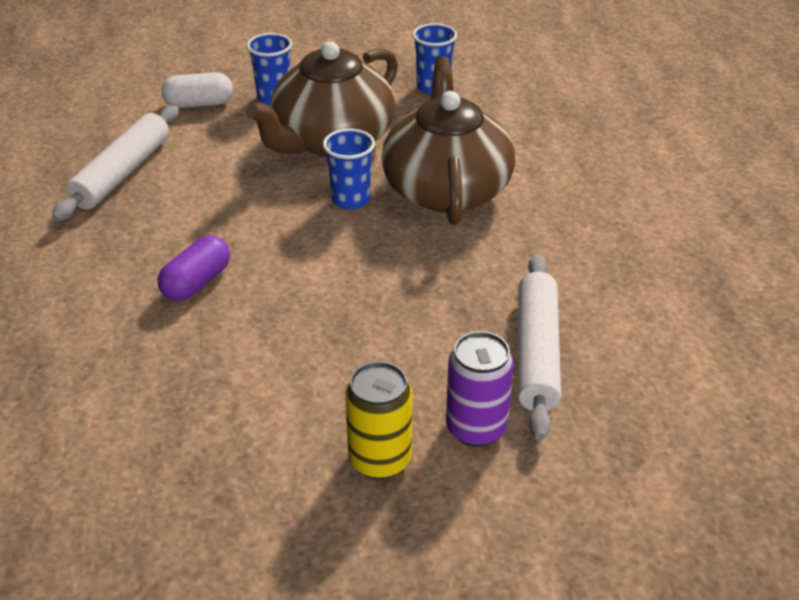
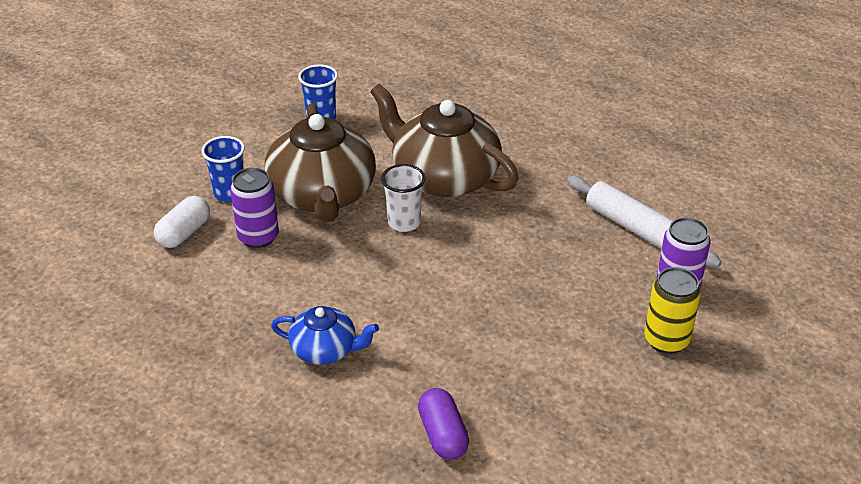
camera: 50 degrees left, 0 degrees up
white rolling pin [52,105,179,222] -> none
purple capsule [158,236,230,301] -> purple capsule moved to [418,388,469,460]
blue cup [323,129,375,210] -> white cup [381,164,425,232]
none -> purple can [230,168,279,248]
none -> blue teapot [271,306,379,365]

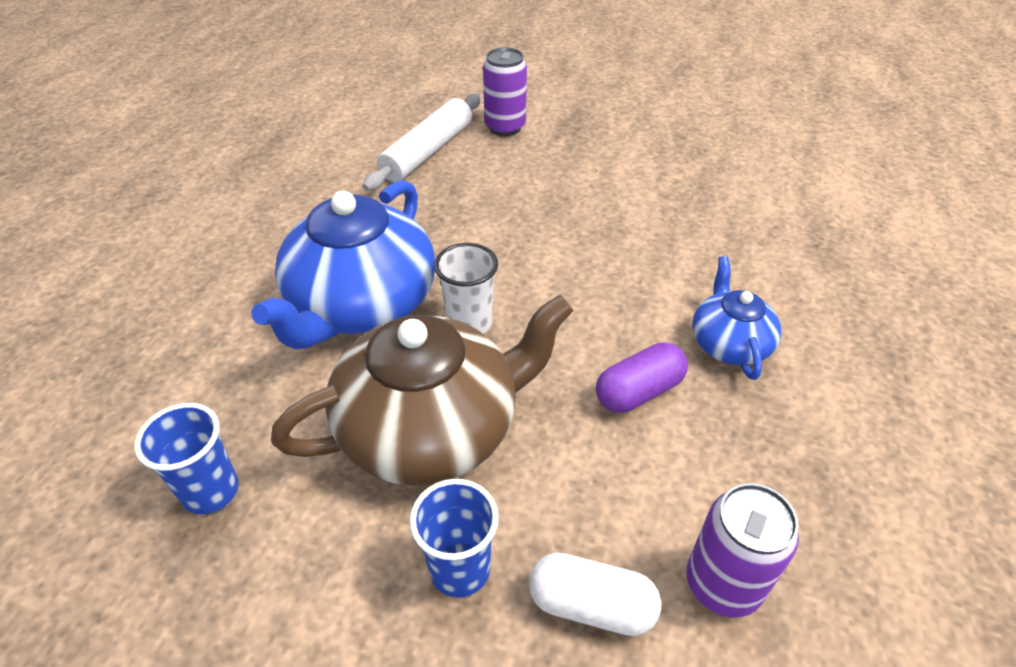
camera: 105 degrees left, 5 degrees up
purple can [230,168,279,248] -> purple can moved to [686,483,799,618]
brown teapot [370,84,519,197] -> blue teapot [251,180,435,349]
purple capsule [418,388,469,460] -> purple capsule moved to [596,342,688,413]
yellow can [644,267,701,354] -> none

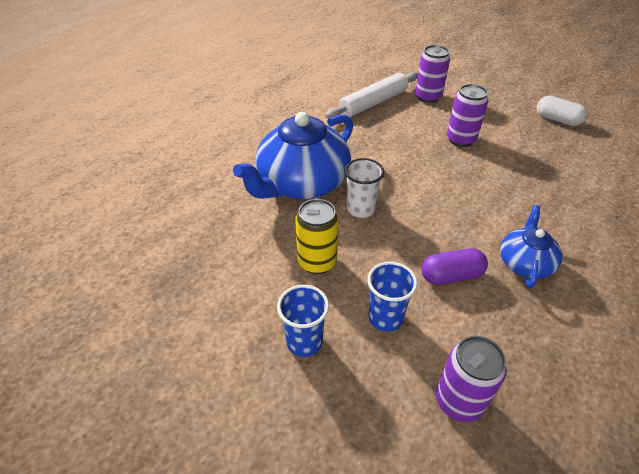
camera: 20 degrees right, 0 degrees up
blue cup [134,403,239,515] -> blue cup moved to [367,262,417,332]
brown teapot [271,295,574,486] -> yellow can [295,199,339,274]
white capsule [529,553,662,636] -> white capsule moved to [537,96,587,126]
none -> purple can [447,84,488,147]

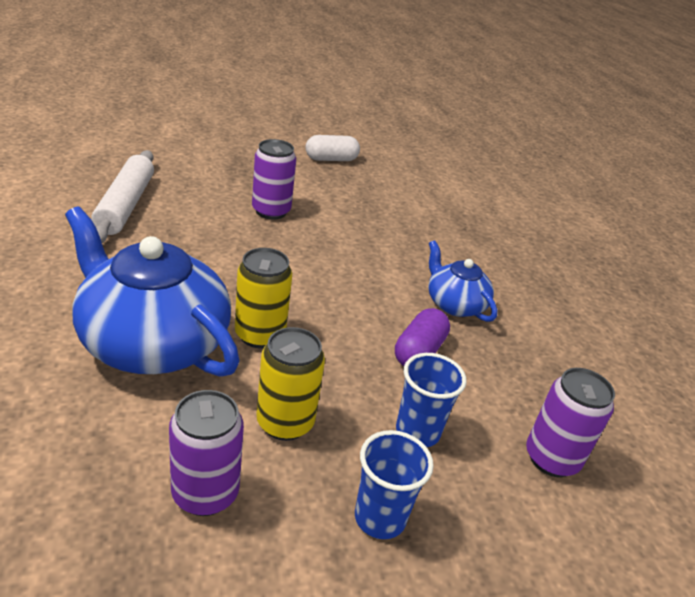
camera: 55 degrees left, 10 degrees down
blue teapot [233,112,353,199] -> blue teapot turned 135 degrees clockwise [65,207,240,377]
white cup [345,158,384,218] -> yellow can [235,248,292,349]
purple can [415,45,450,103] -> purple can moved to [169,390,244,516]

